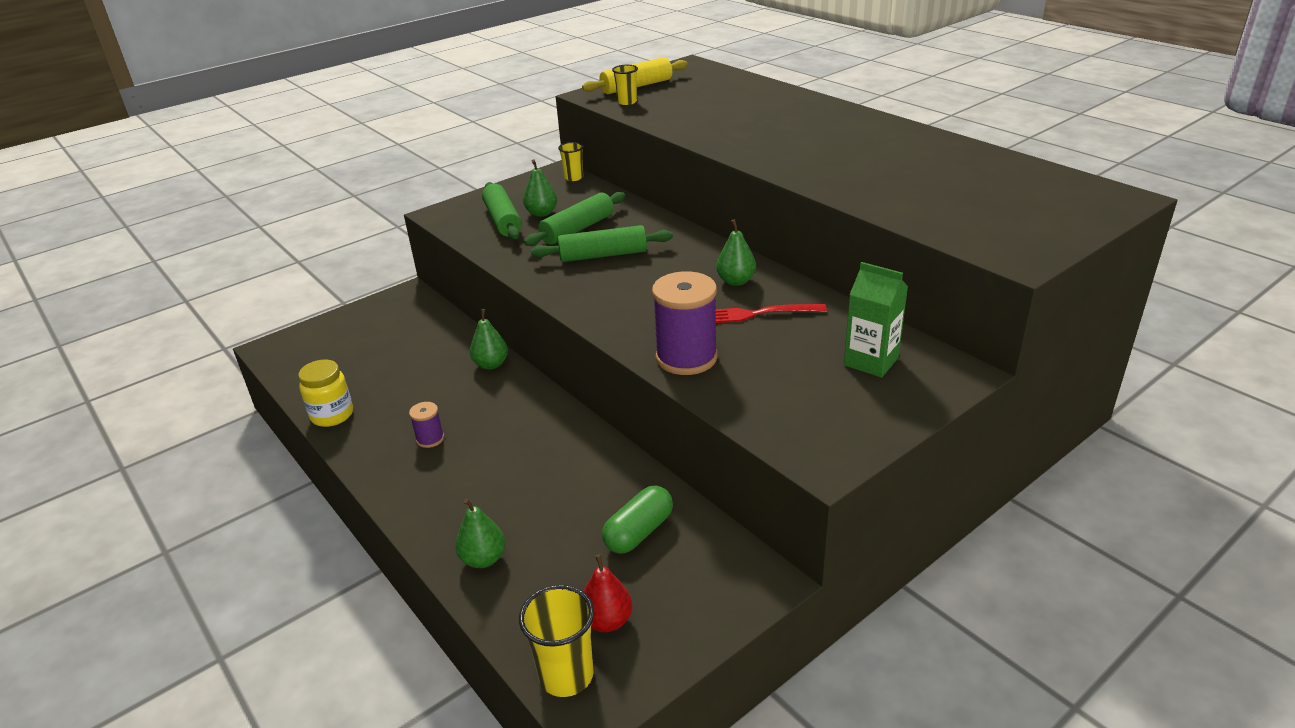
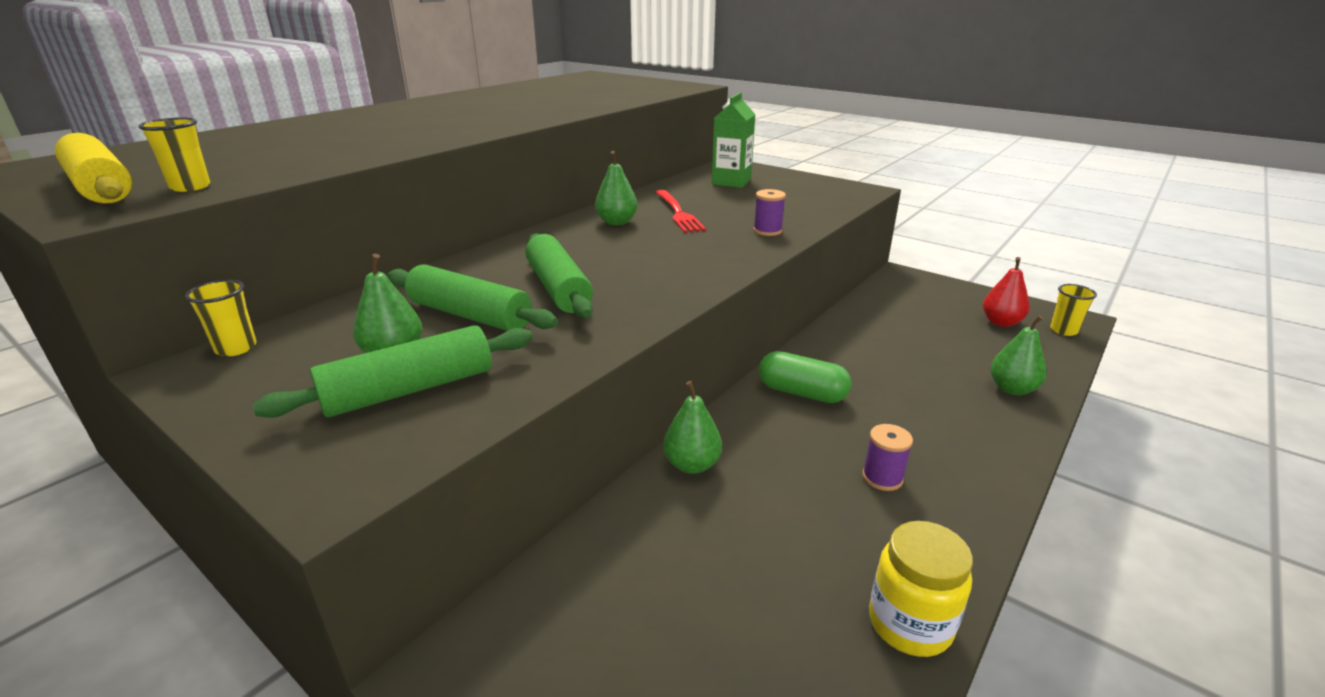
camera: 105 degrees left, 5 degrees down
yellow cup [519,585,594,697] -> yellow cup [1050,284,1097,336], size x0.62
green capsule [602,486,673,554] -> green capsule moved to [759,351,852,403]
purple spool [652,271,717,375] -> purple spool [753,189,786,236], size x0.48

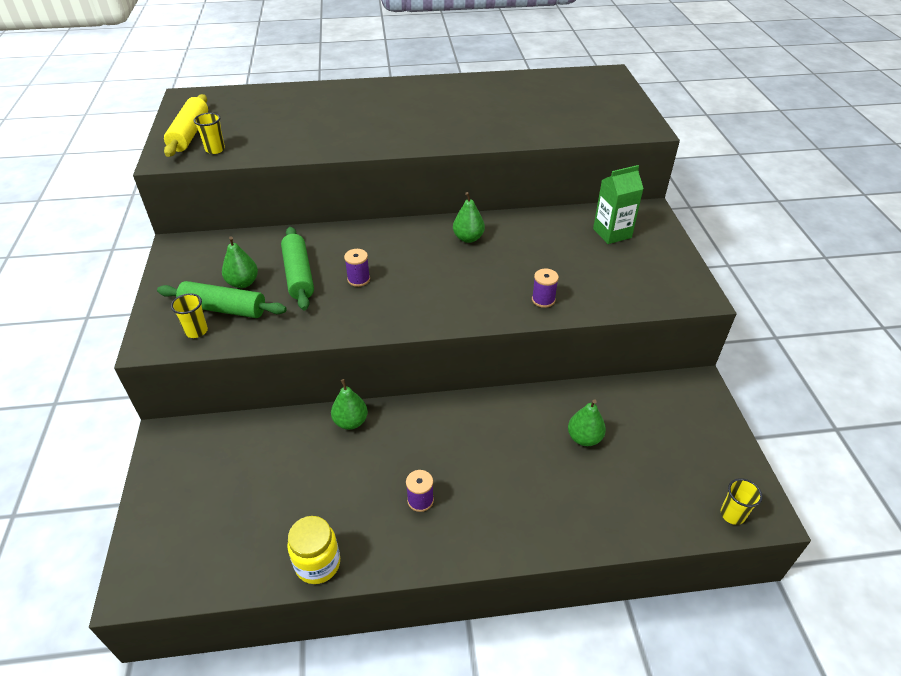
camera: 45 degrees right, 15 degrees up
yellow cup [185,280,257,356] -> yellow cup moved to [171,293,208,338]
green rolling pin [525,233,593,318] -> purple spool [344,249,370,287]
red fork [655,190,706,233] -> none
green capsule [759,351,852,403] -> none
red pear [983,257,1030,327] -> none
green pear [990,315,1047,395] -> green pear moved to [568,399,606,446]

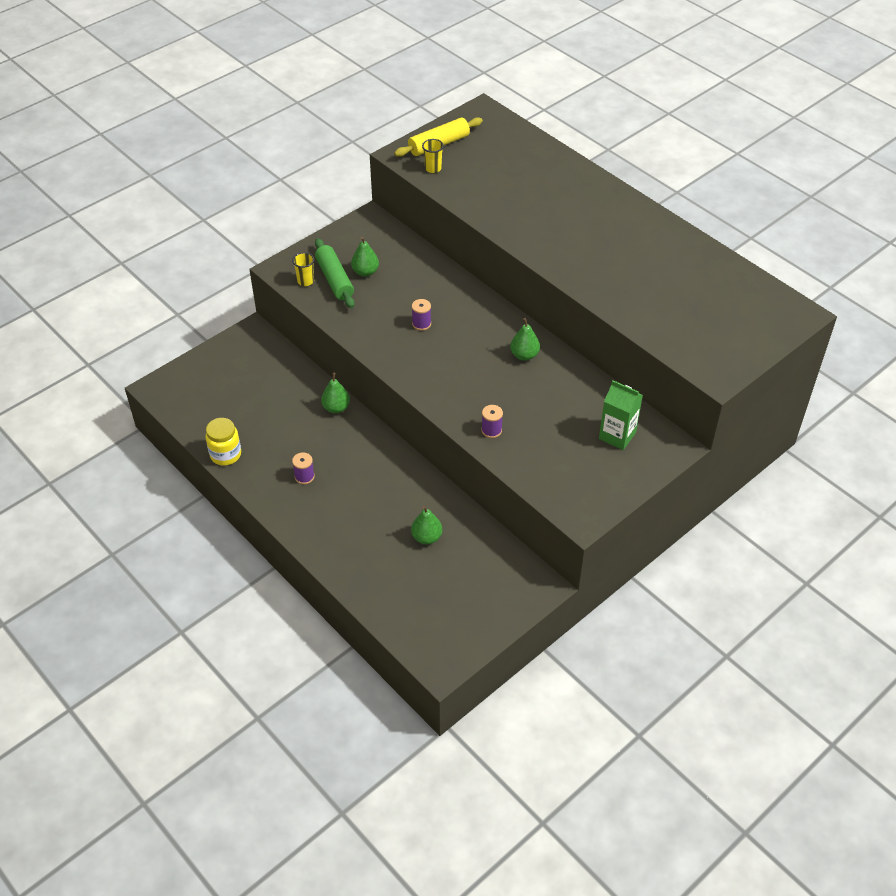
camera: 55 degrees right, 5 degrees up
green rolling pin [281,227,314,310] -> none
yellow cup [721,478,763,525] -> none

